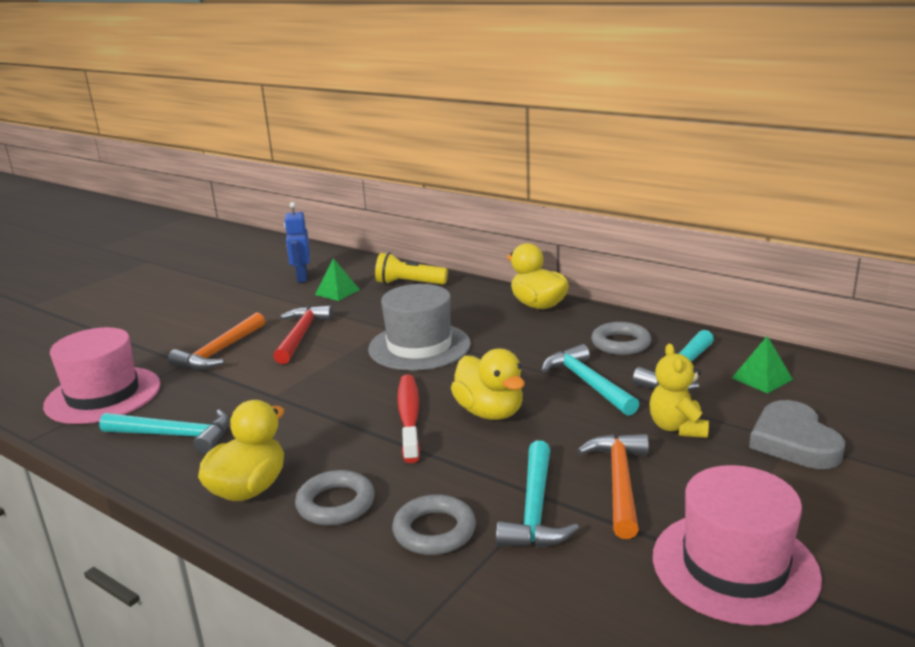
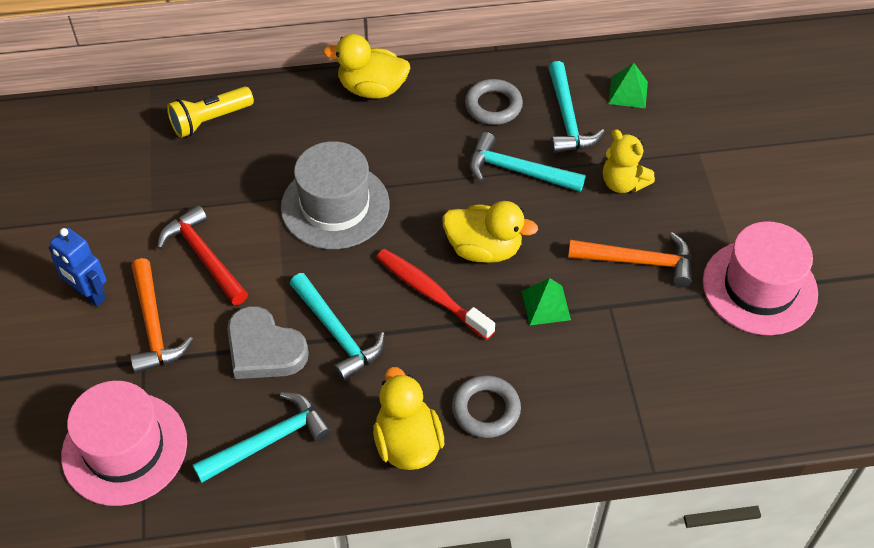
camera: 45 degrees left, 30 degrees up
blue robot [284,202,310,283] -> blue robot moved to [49,228,106,307]
green pyramid [315,258,360,301] -> green pyramid moved to [522,278,571,325]
grey ring [392,495,476,555] -> none
turquoise hammer [496,440,579,548] -> turquoise hammer moved to [290,273,385,381]
orange hammer [577,434,649,539] -> orange hammer turned 135 degrees clockwise [568,232,692,287]
grey heart [749,400,845,469] -> grey heart moved to [227,306,309,379]

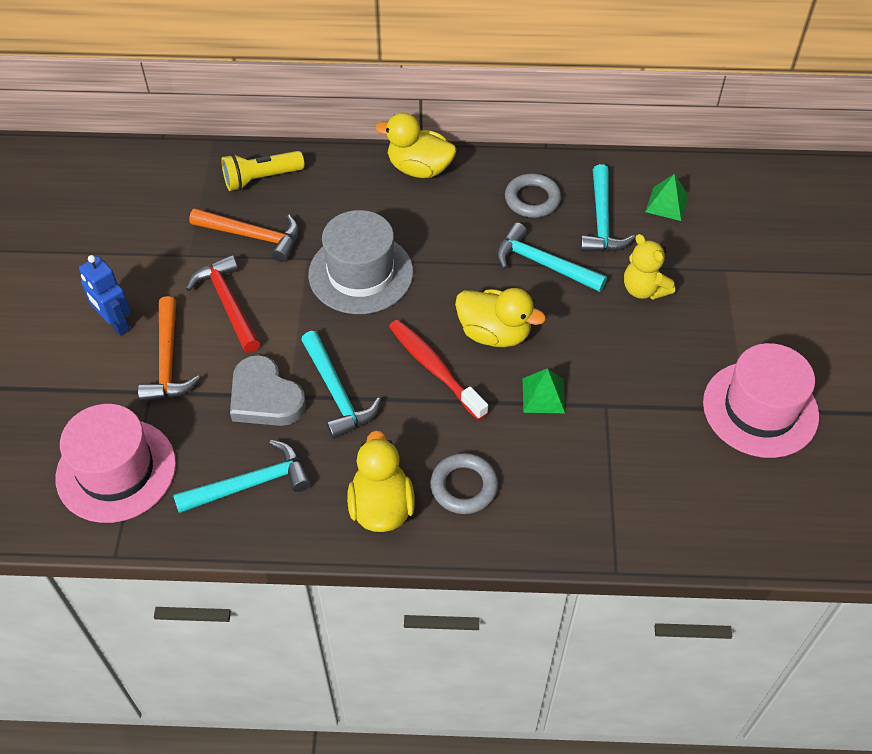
camera: 10 degrees right, 0 degrees up
orange hammer [568,232,692,287] -> orange hammer moved to [189,208,299,262]

